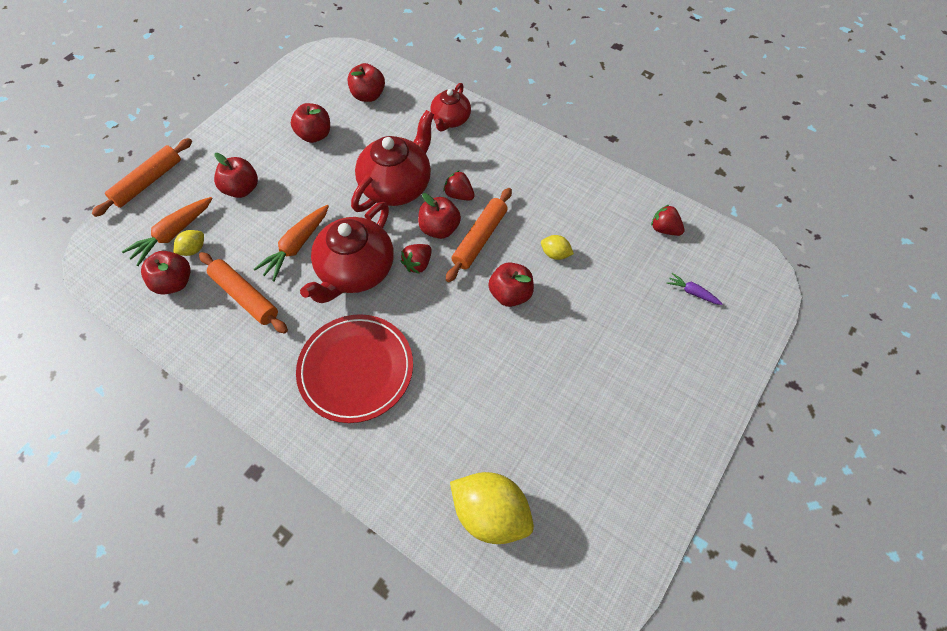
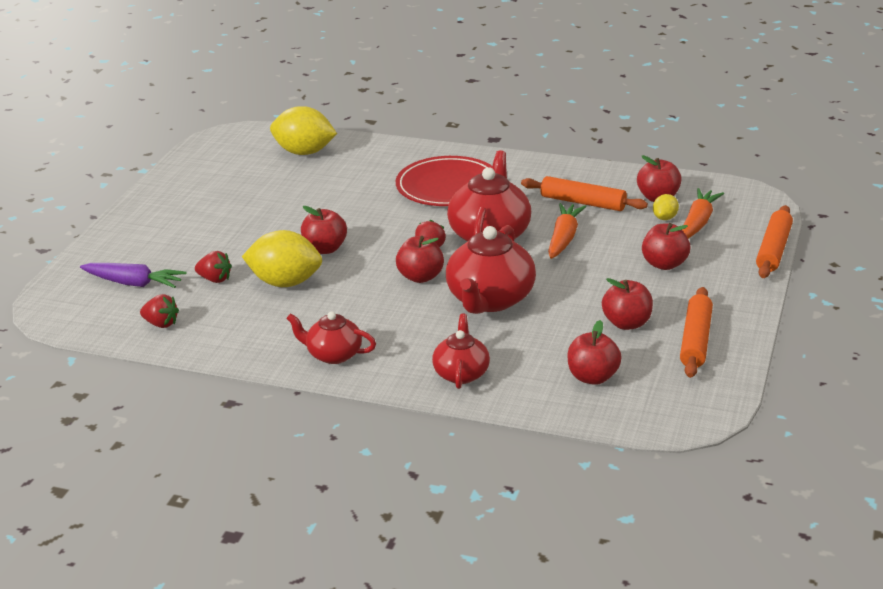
camera: 165 degrees right, 30 degrees down
red strawberry [443,170,475,201] -> red strawberry moved to [195,251,232,283]
orange rolling pin [446,188,512,282] -> orange rolling pin moved to [680,287,713,378]
yellow lemon [541,235,574,260] -> yellow lemon [242,230,322,287], size x2.11
purple carrot [667,273,722,305] -> purple carrot [80,263,187,288], size x1.84
none -> red teapot [286,312,376,364]

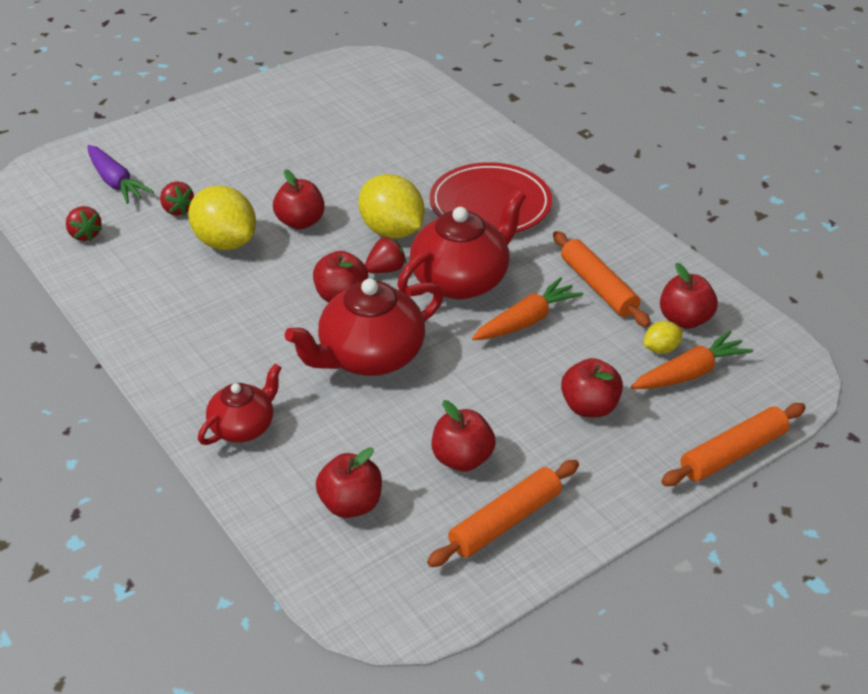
camera: 35 degrees right, 10 degrees up
yellow lemon [270,106,337,155] -> yellow lemon moved to [358,174,425,238]
red teapot [286,312,376,364] -> none

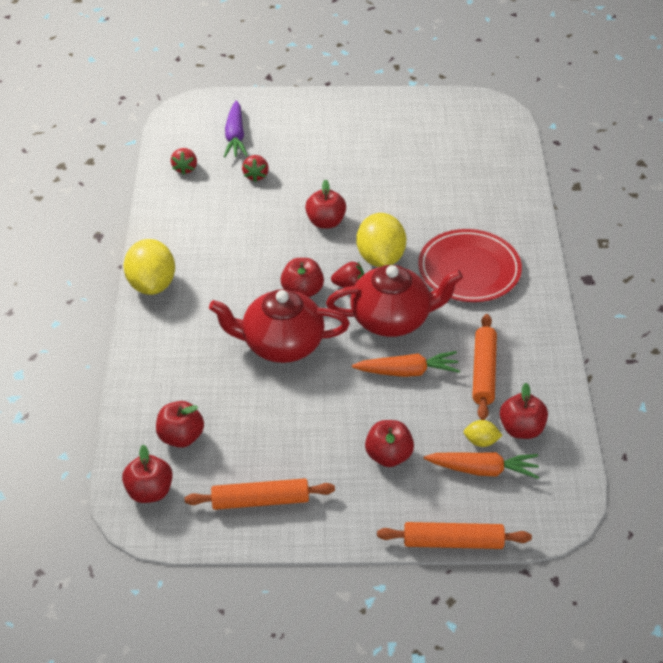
camera: 35 degrees right, 5 degrees up
yellow lemon [188,186,256,250] -> yellow lemon moved to [123,239,175,295]
red teapot [198,364,282,445] -> none
red apple [432,400,496,471] -> red apple moved to [122,445,173,503]

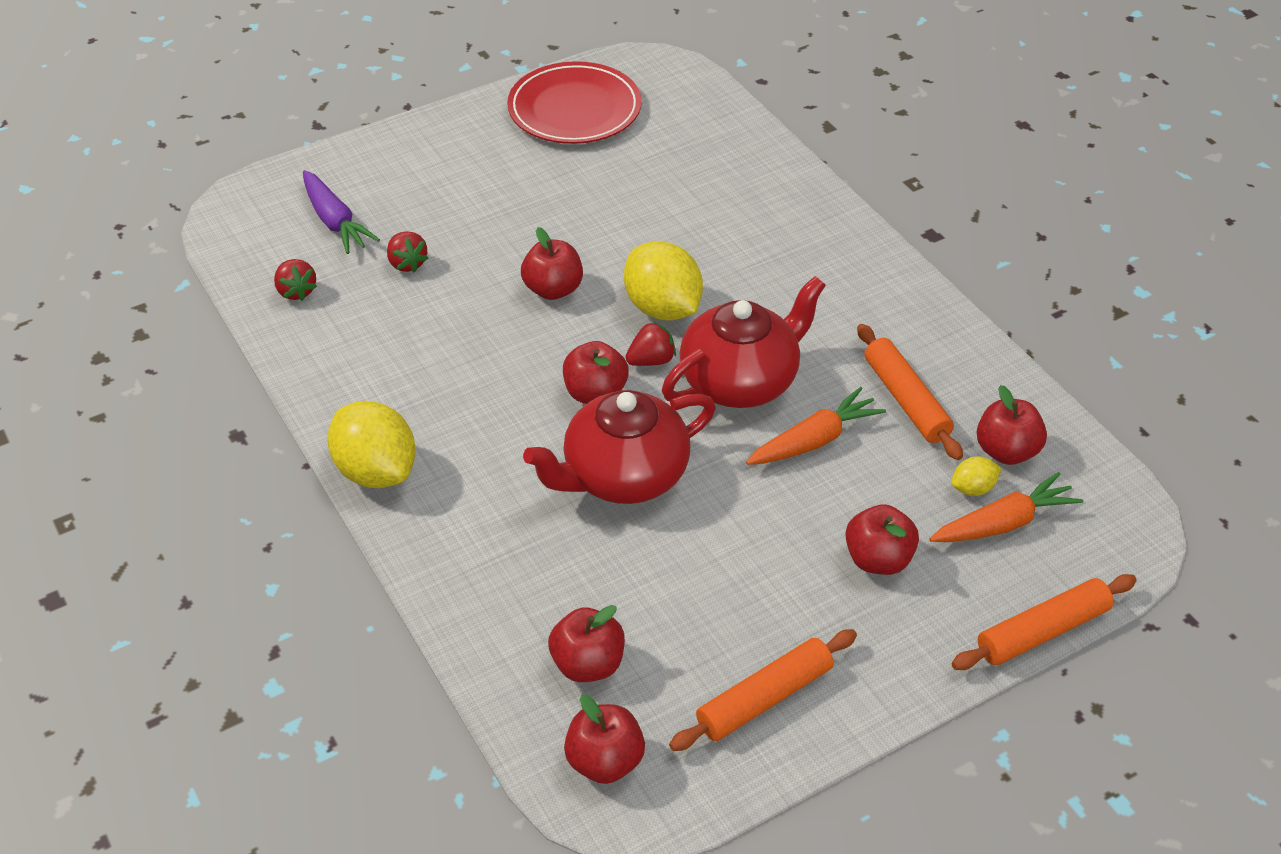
camera: 30 degrees left, 0 degrees up
red plate [418,229,522,302] -> red plate moved to [507,61,642,144]

